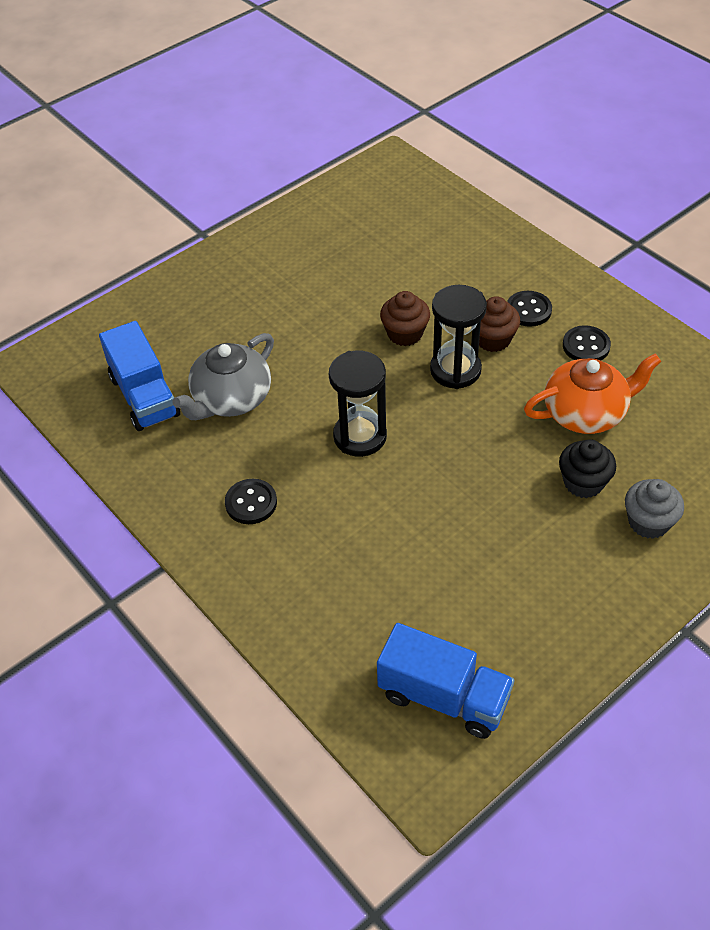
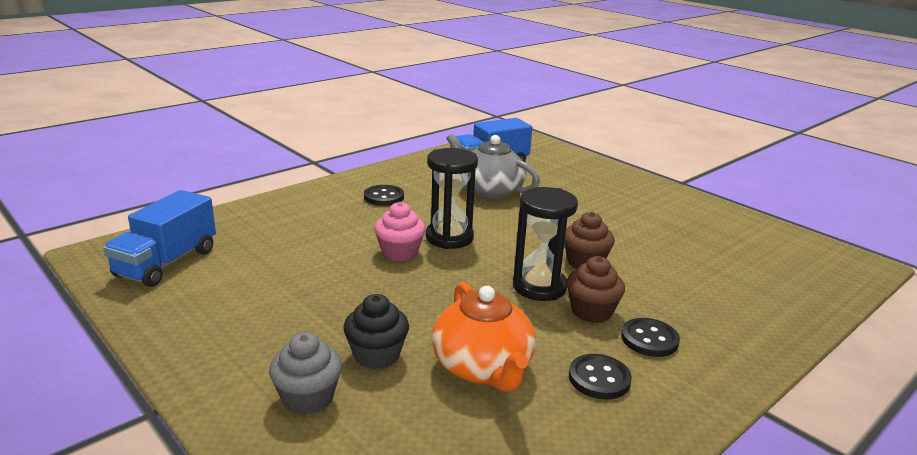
camera: 85 degrees right, 25 degrees down
none -> pink cupcake [374,202,426,261]

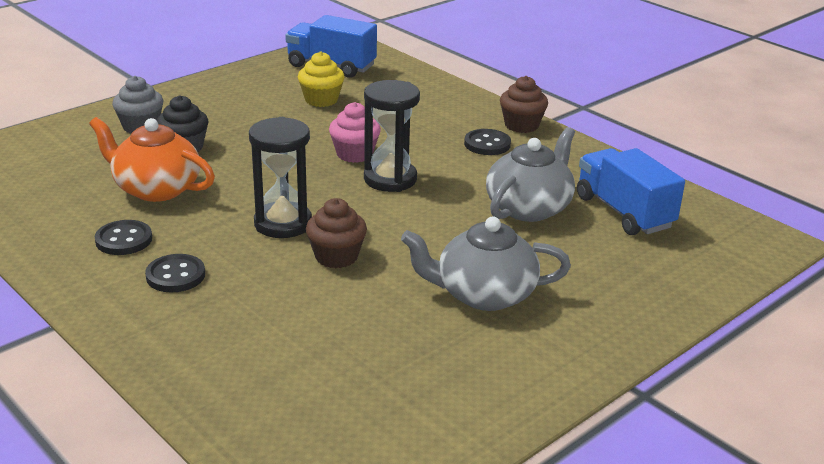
camera: 90 degrees right, 5 degrees up
orange teapot [432,282,536,392] -> orange teapot turned 45 degrees clockwise [89,117,215,202]
brown cupcake [566,256,625,323] -> brown cupcake moved to [500,76,548,133]
none -> yellow cupcake [298,52,345,107]
none -> grey teapot [401,217,571,311]

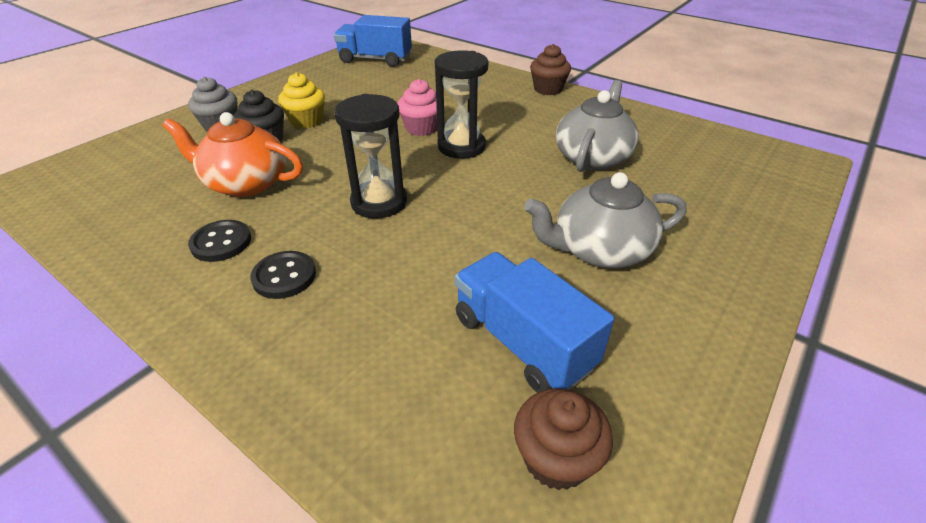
camera: 10 degrees left, 10 degrees up
yellow cupcake [298,52,345,107] -> yellow cupcake moved to [278,72,325,129]
brown cupcake [306,198,367,269] -> brown cupcake moved to [514,388,613,490]
black button [464,129,511,155] -> none
blue truck [577,148,685,235] -> blue truck moved to [455,252,614,393]

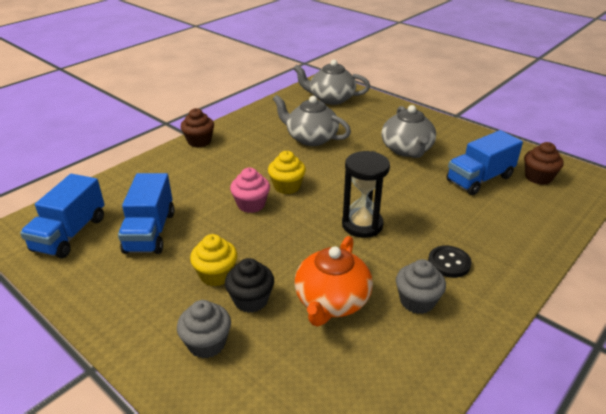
camera: 85 degrees left, 5 degrees down
black button [188,220,251,262] -> grey cupcake [396,259,446,314]
black hourglass [435,50,489,159] -> yellow cupcake [268,151,306,194]
none -> blue truck [118,173,174,254]
none -> grey teapot [293,60,370,105]

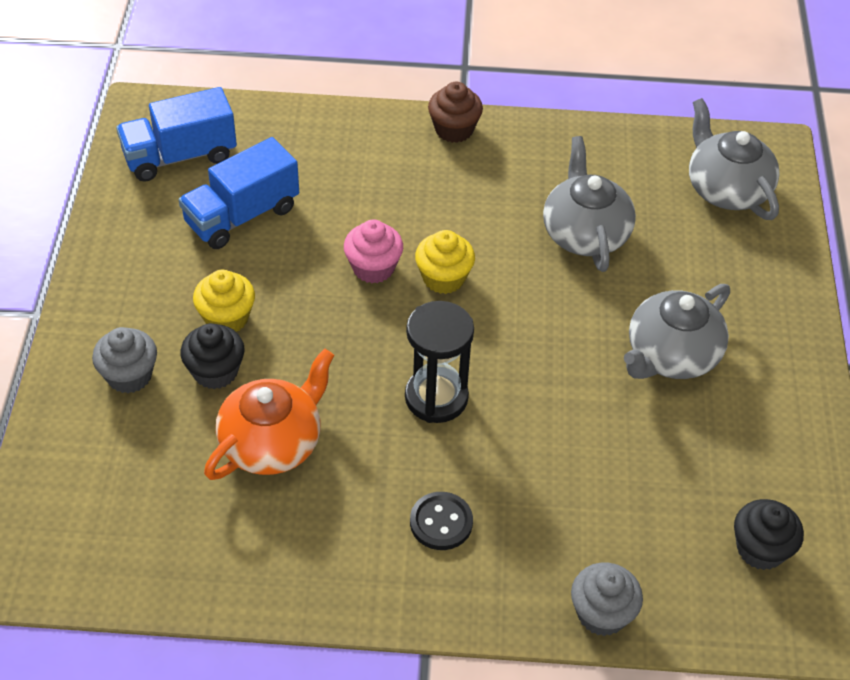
camera: 50 degrees right, 15 degrees up
orange teapot [295,236,373,327] -> orange teapot turned 150 degrees clockwise [204,348,334,480]
grey cupcake [396,259,446,314] -> grey cupcake moved to [571,563,643,636]
blue truck [446,130,523,195] -> none
brown cupcake [524,142,564,185] -> black cupcake [734,499,804,570]

